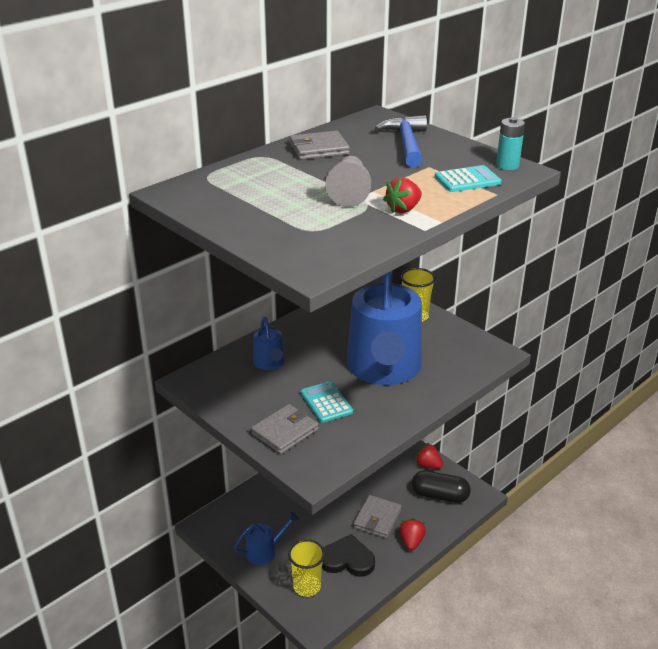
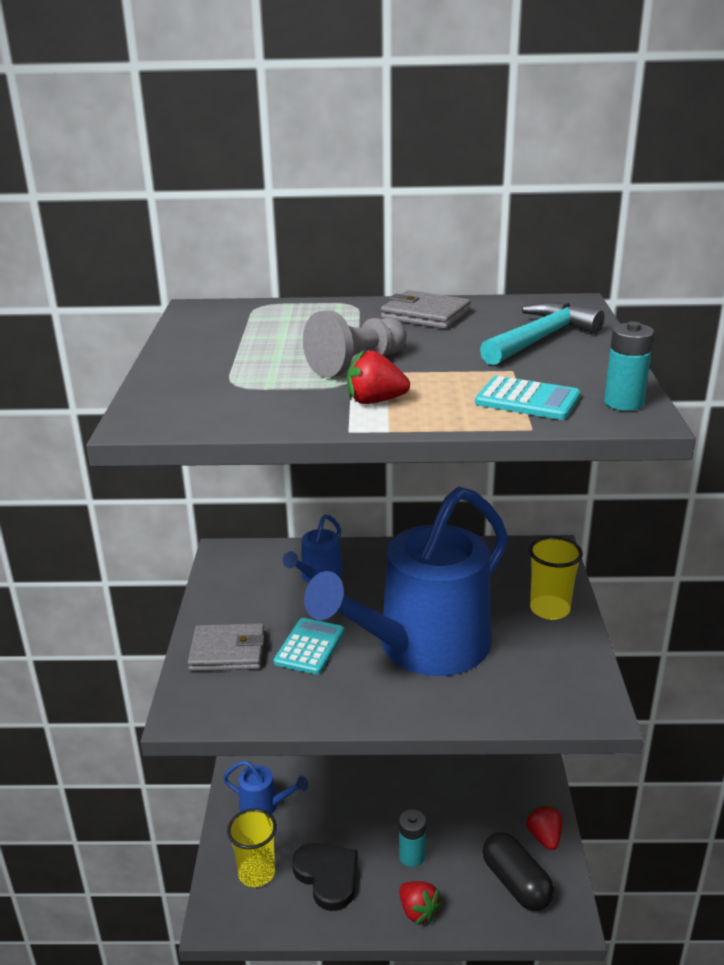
camera: 45 degrees right, 5 degrees down
grey wallet [353,495,402,538] -> turquoise battery [399,809,426,867]
blue hammer [375,115,427,167] -> turquoise hammer [480,302,604,365]
red strawberry [399,518,426,551] -> red strawberry turned 90 degrees clockwise [399,881,442,925]

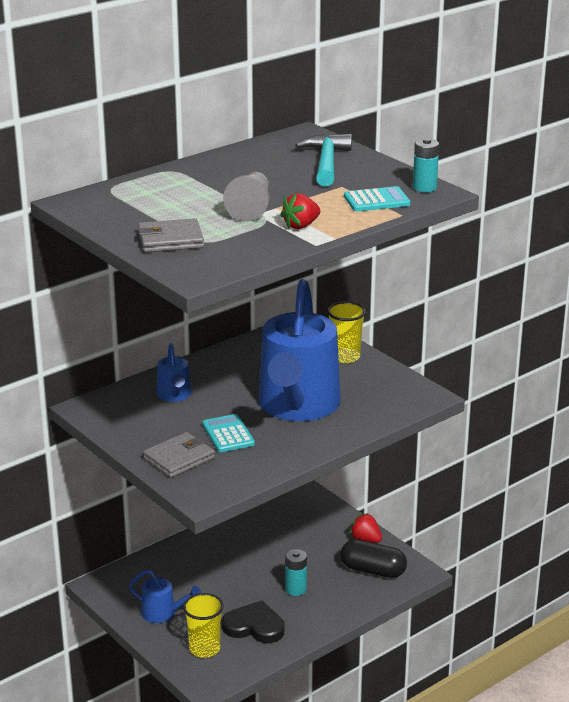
camera: 40 degrees left, 0 degrees up
blue watering can [223,760,308,815] -> blue watering can turned 45 degrees clockwise [129,570,201,623]
grey wallet [381,290,471,329] -> grey wallet moved to [138,218,204,252]
red strawberry [399,881,442,925] -> none

